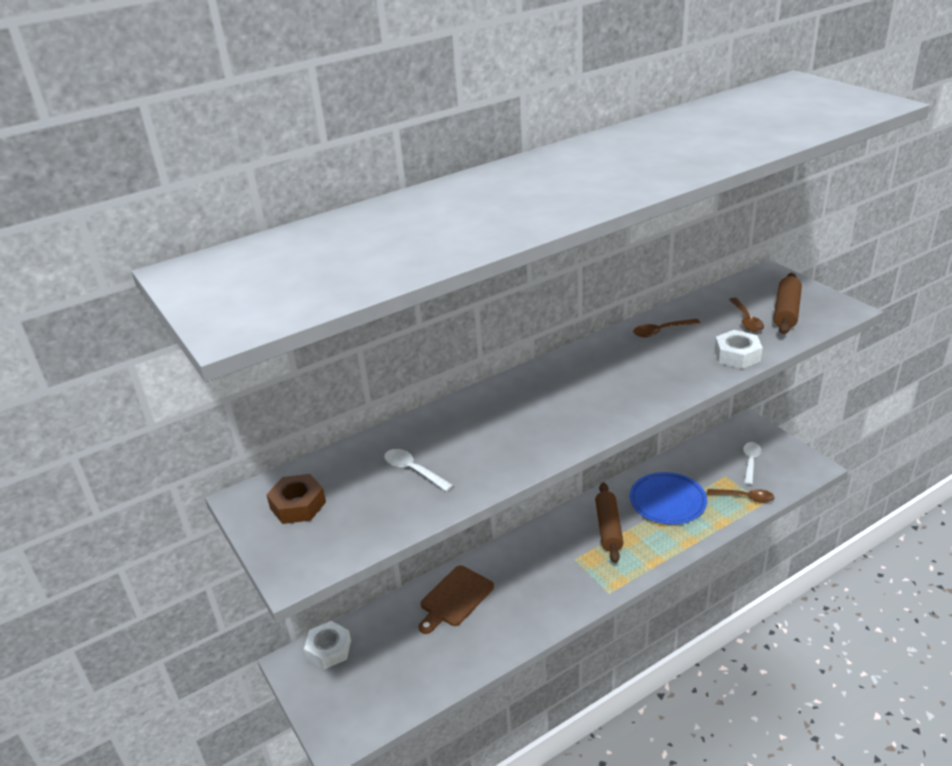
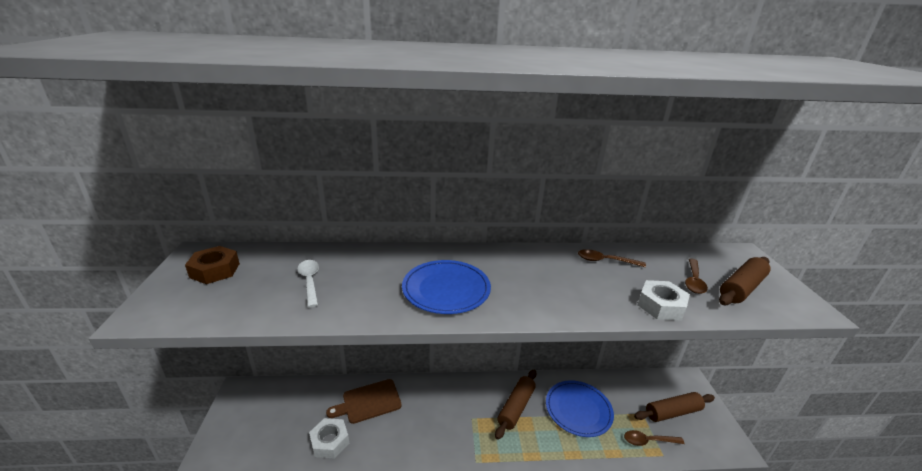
camera: 25 degrees right, 5 degrees down
white nut [304,621,351,669] -> white nut moved to [309,418,349,459]
brown spoon [707,489,775,503] -> brown spoon turned 135 degrees clockwise [624,430,685,446]
white spoon [743,442,761,485] -> brown rolling pin [634,392,715,422]
none -> blue plate [402,260,491,314]

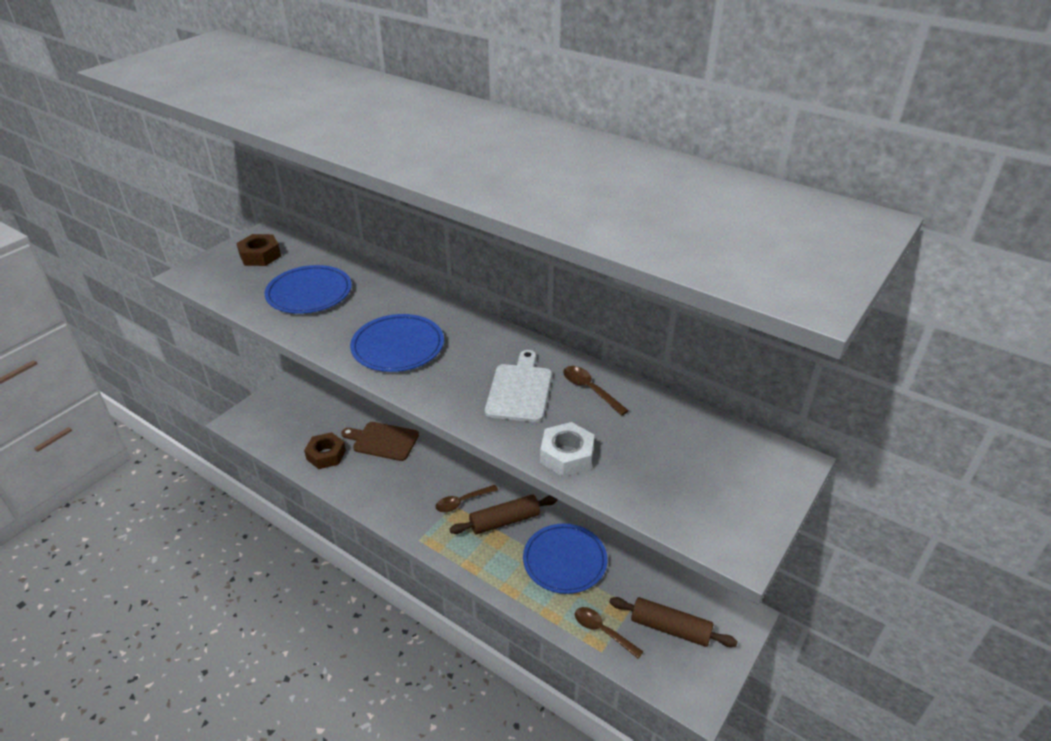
camera: 40 degrees right, 10 degrees up
white spoon [297,260,319,307] -> blue plate [265,265,352,314]
white nut [309,418,349,459] -> brown nut [304,432,346,469]
brown spoon [685,258,708,294] -> brown spoon moved to [435,485,498,512]
brown rolling pin [719,257,771,305] -> none
none -> white cutting board [485,350,552,422]

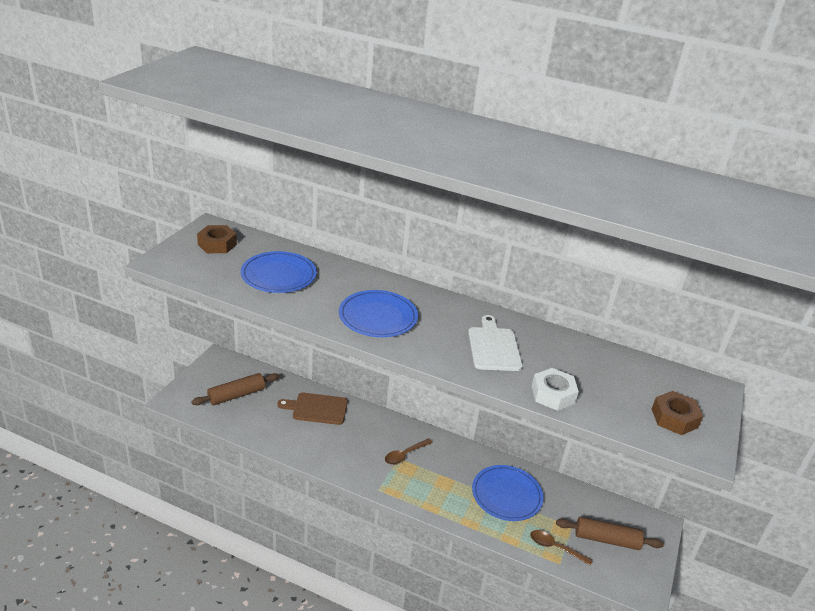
camera: 15 degrees left, 5 degrees down
brown nut [304,432,346,469] -> brown nut moved to [652,391,703,435]
brown rolling pin [450,495,558,534] -> brown rolling pin moved to [191,373,279,405]
brown spoon [563,366,629,416] -> none

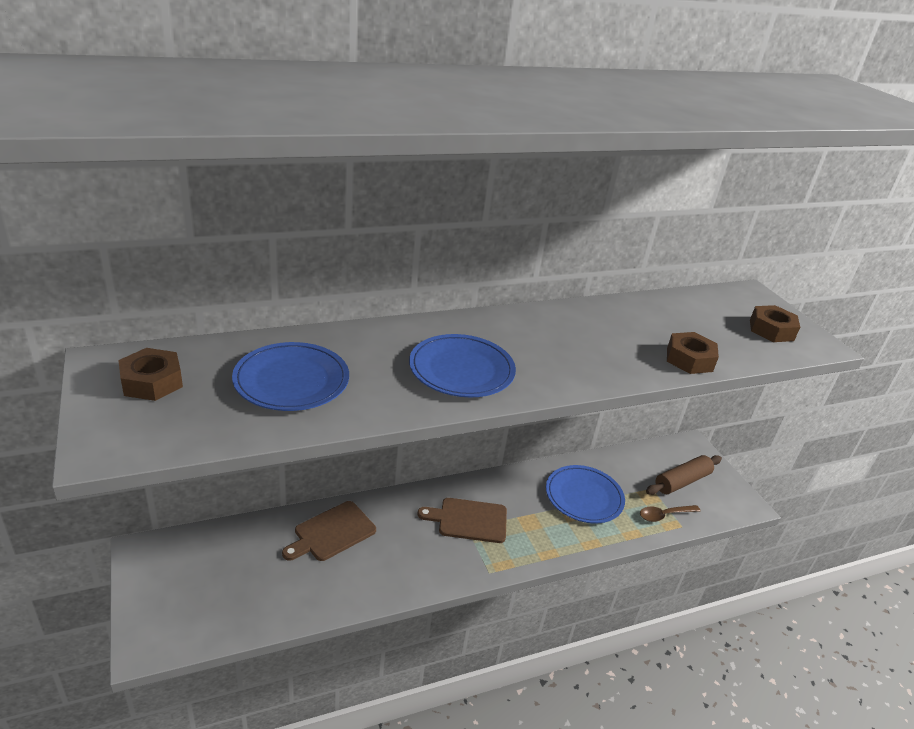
camera: 45 degrees left, 0 degrees up
brown rolling pin [191,373,279,405] -> none
brown spoon [385,438,433,465] -> brown cutting board [417,498,507,543]
white cutting board [468,315,523,371] -> none
white nut [532,368,579,411] -> brown nut [667,332,719,374]

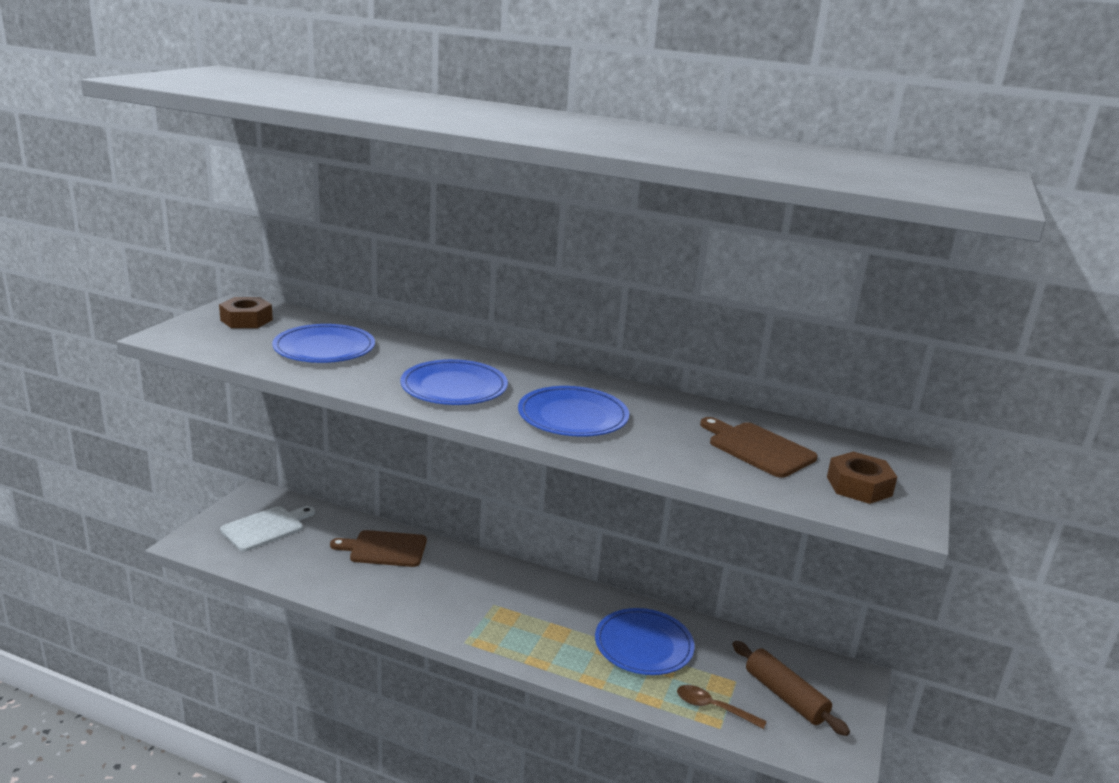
camera: 45 degrees right, 10 degrees down
brown cutting board [417,498,507,543] -> brown cutting board moved to [700,417,818,478]
brown rolling pin [646,455,722,495] -> brown rolling pin turned 45 degrees clockwise [732,641,850,736]
brown nut [667,332,719,374] -> none
none -> white cutting board [220,506,315,552]
none -> blue plate [518,386,629,437]

